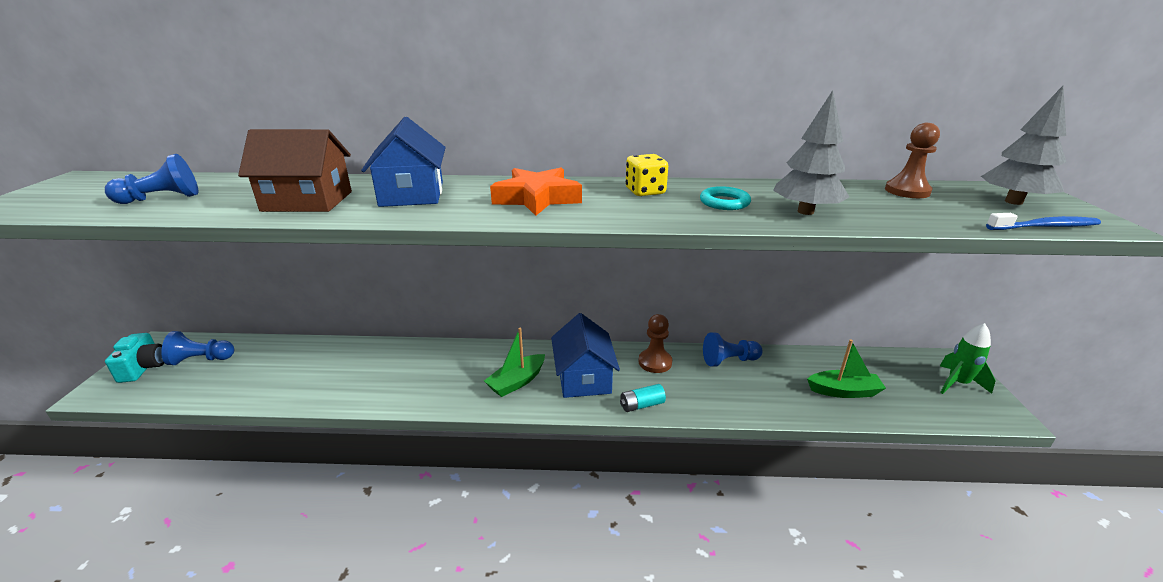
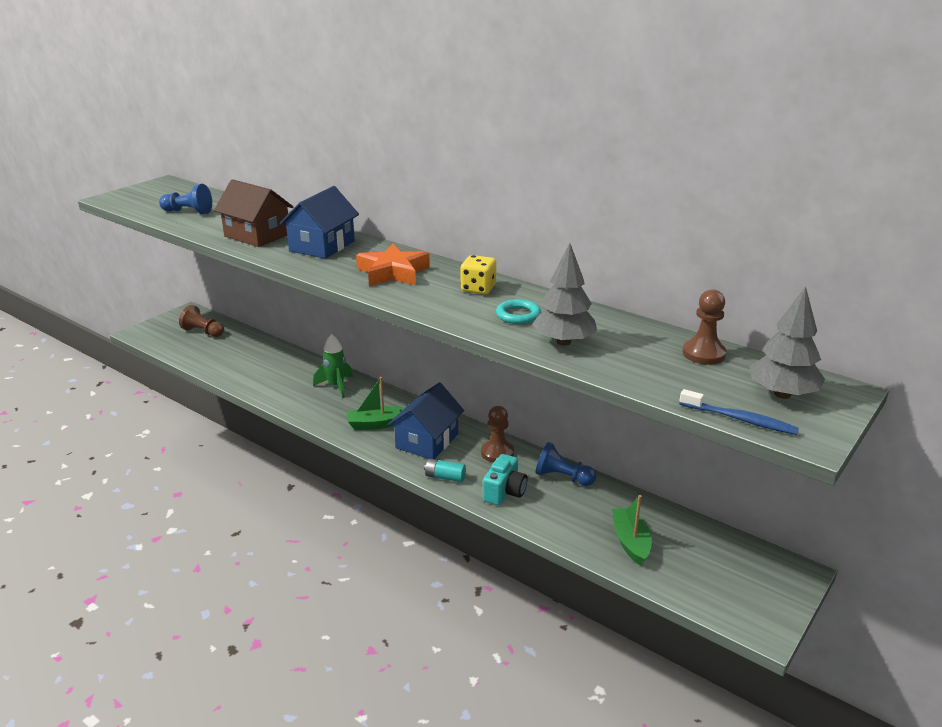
camera: 35 degrees right, 0 degrees up
turquoise camera [105,333,164,383] -> turquoise camera moved to [483,454,527,505]
blue pawn [161,331,234,365] -> brown pawn [179,305,224,337]
green boat [807,339,886,398] -> green boat turned 135 degrees counterclockwise [612,495,652,566]
green rocket [940,323,996,394] -> green rocket moved to [313,334,353,398]

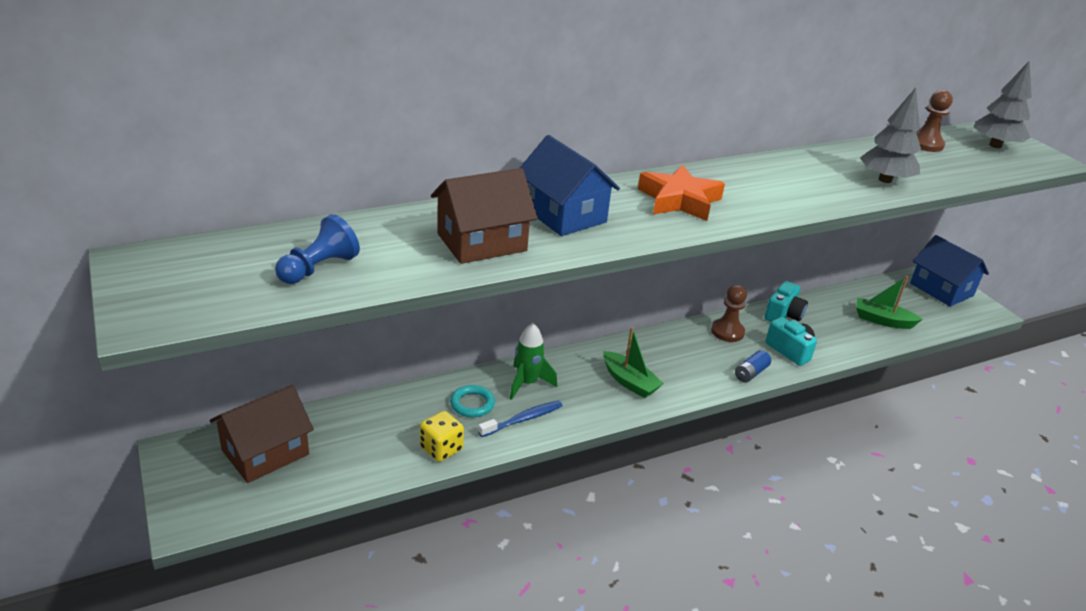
camera: 65 degrees left, 5 degrees up
brown pawn [179,305,224,337] -> brown house [210,385,314,483]
green boat [347,377,404,430] -> green boat turned 60 degrees counterclockwise [603,327,664,398]
blue house [388,383,464,459] -> blue house moved to [910,235,989,307]
turquoise battery [424,459,466,482] -> blue battery [735,350,771,383]
yellow dice [460,255,496,294] -> yellow dice moved to [420,411,464,462]
turquoise ring [496,299,541,324] -> turquoise ring moved to [450,385,495,417]
blue pawn [536,442,596,486] -> turquoise camera [764,281,808,322]
blue toothbrush [679,389,799,435] -> blue toothbrush moved to [478,401,562,437]

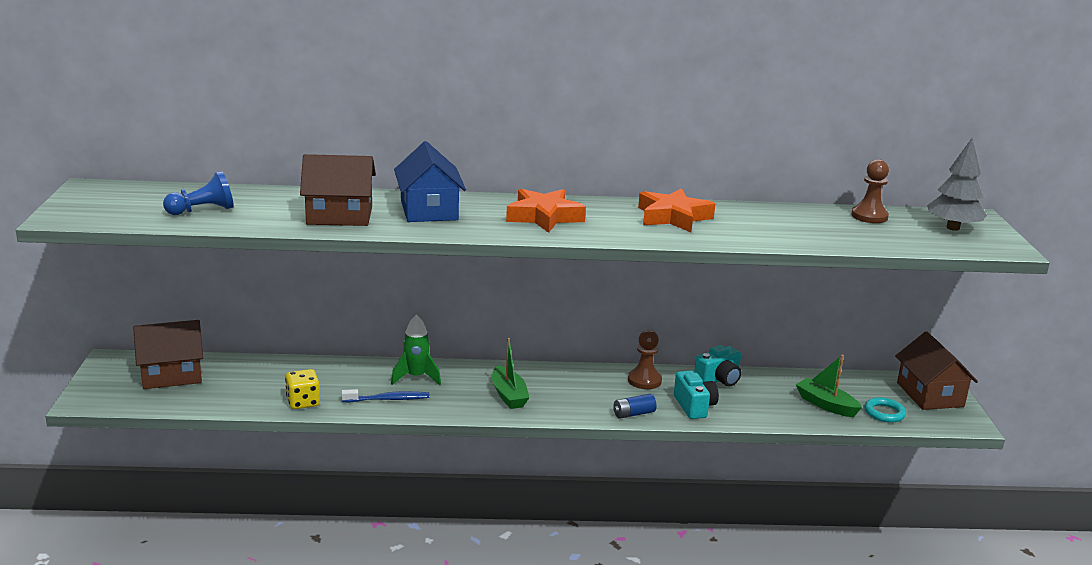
camera: 25 degrees right, 10 degrees down
turquoise ring [450,385,495,417] -> turquoise ring moved to [864,397,906,423]
grey tree [860,88,921,183] -> none
blue house [910,235,989,307] -> brown house [895,331,978,410]
none -> orange star [638,188,715,232]

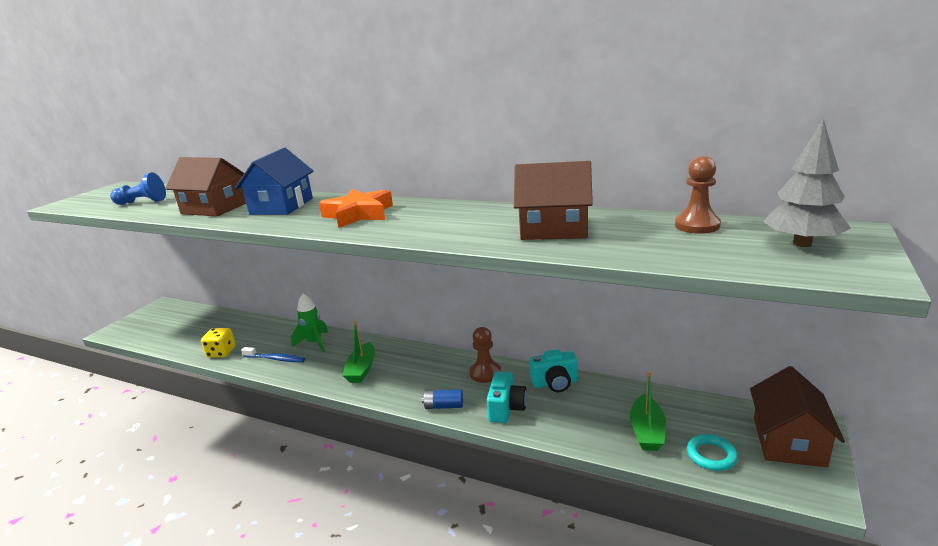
camera: 30 degrees right, 0 degrees up
brown house [133,320,203,389] -> brown house moved to [514,161,593,240]
orange star [638,188,715,232] -> none
green boat [796,355,862,417] -> green boat turned 150 degrees counterclockwise [630,371,666,451]

